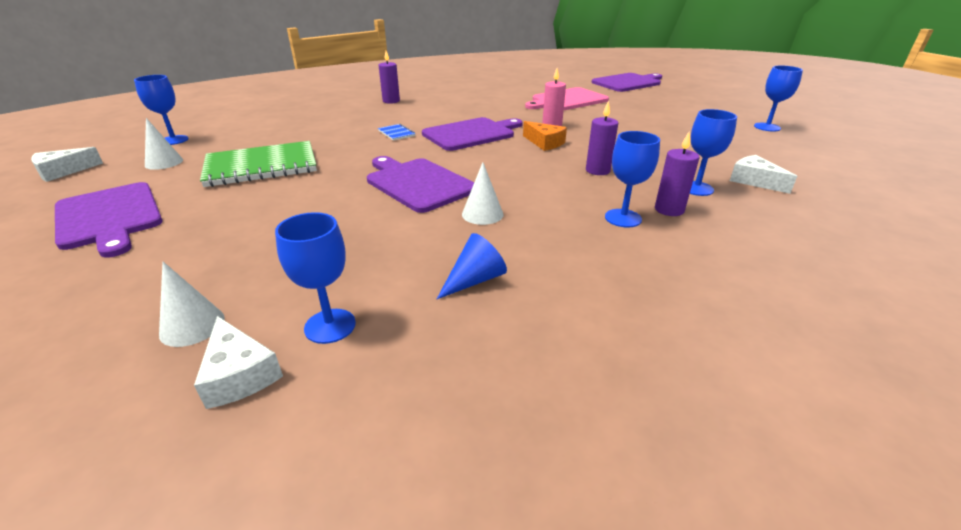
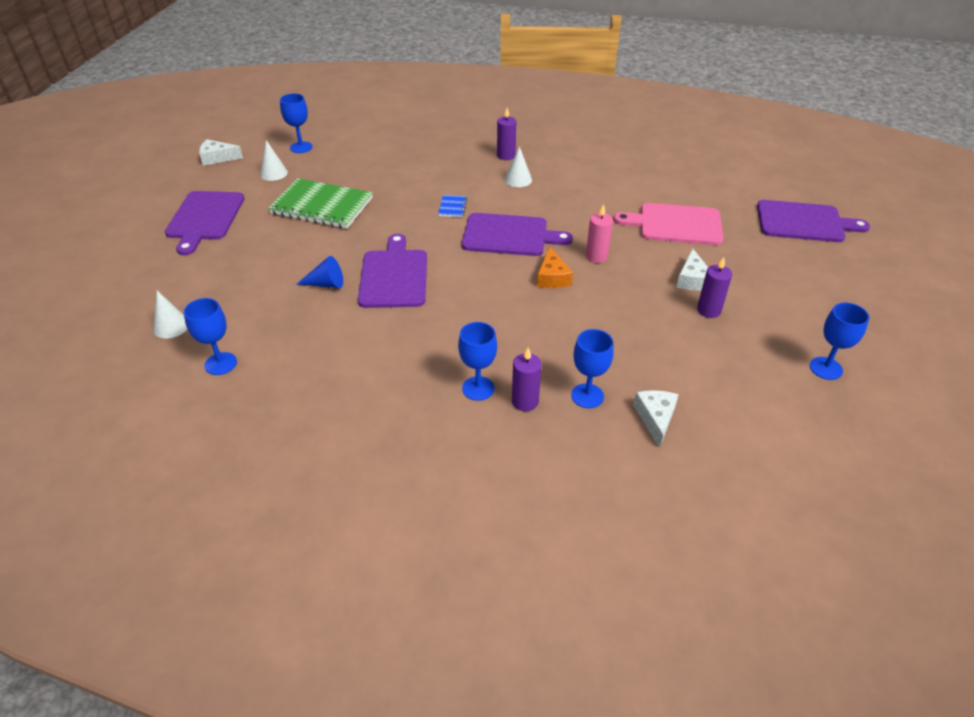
camera: 40 degrees right, 10 degrees up
white cheese [194,316,283,409] -> white cheese moved to [676,248,708,291]
blue cone [437,233,507,299] -> blue cone moved to [297,256,343,288]
white cone [462,162,504,225] -> white cone moved to [505,146,532,187]
purple candle [586,101,618,175] -> purple candle moved to [697,257,732,318]

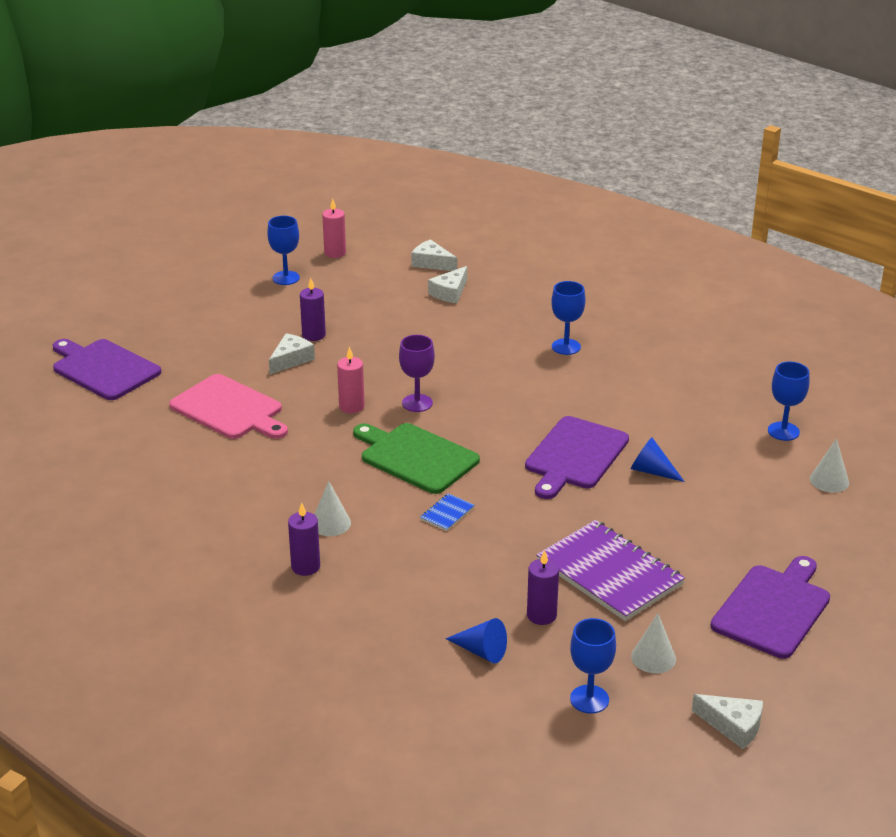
camera: 150 degrees left, 10 degrees down
green notebook [268,178,373,229] -> purple notebook [536,520,685,621]
purple cutting board [462,213,573,256] -> green cutting board [353,423,480,494]
purple candle [512,348,541,411] -> purple candle moved to [527,550,559,625]
orange cheese [537,246,573,288] -> purple goblet [399,335,435,412]
blue goblet [571,329,614,408] -> none
none -> pink candle [322,199,346,258]
none -> white cheese [411,239,457,271]
none -> blue cone [445,618,507,663]

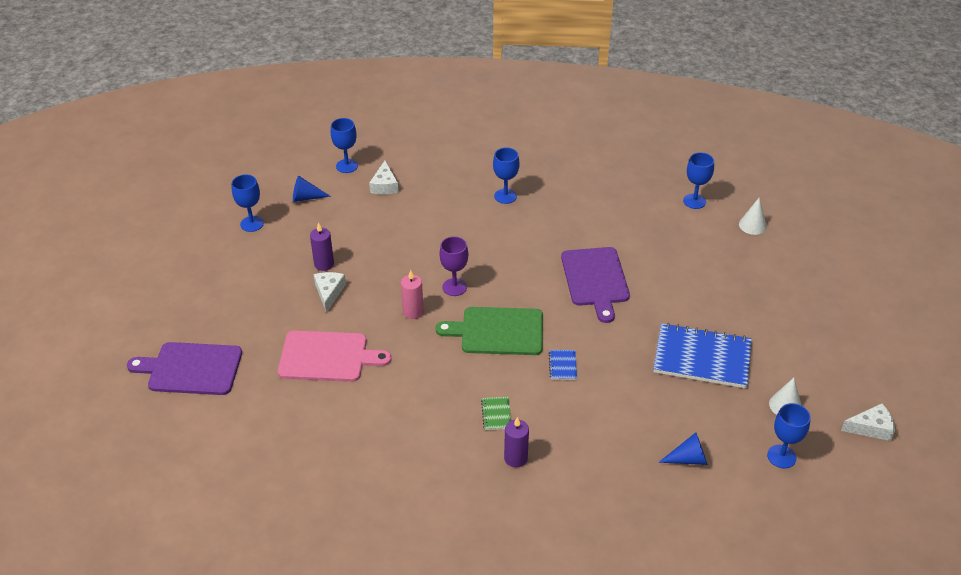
camera: 35 degrees left, 10 degrees up
white cone [314,481,351,536] -> green notebook [481,397,511,430]
pink candle [322,199,346,258] -> none
white cheese [411,239,457,271] -> blue goblet [331,118,358,173]
purple candle [527,550,559,625] -> none
purple notebook [536,520,685,621] -> blue notebook [653,323,752,388]
blue cone [631,437,685,482] -> blue cone moved to [293,176,331,202]
purple cutting board [710,556,830,659] -> none

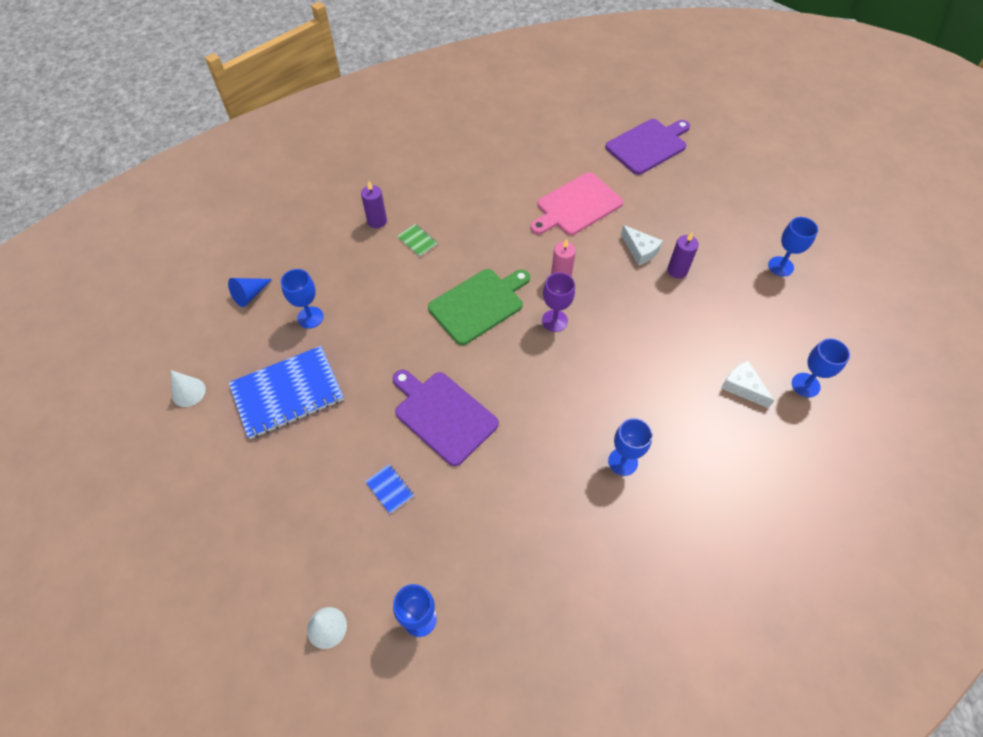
camera: 140 degrees right, 15 degrees up
blue cone [293,176,331,202] -> none
blue notebook [549,350,577,380] -> blue notebook moved to [365,464,414,514]
blue goblet [767,403,811,468] -> blue goblet moved to [281,269,324,329]
white cheese [841,403,895,441] -> none

